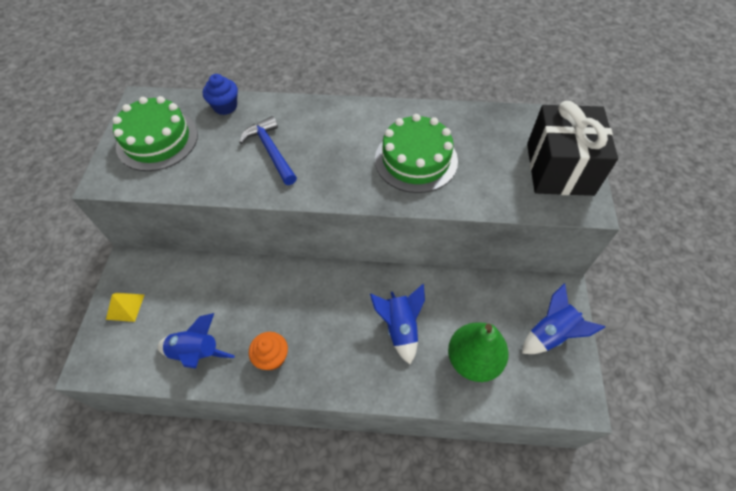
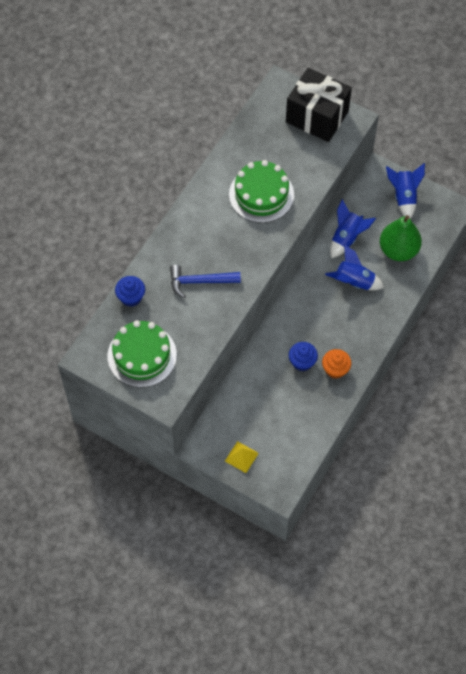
camera: 65 degrees left, 5 degrees up
blue rocket [157,313,235,369] -> blue rocket moved to [330,199,376,258]
none -> blue cupcake [289,342,318,371]

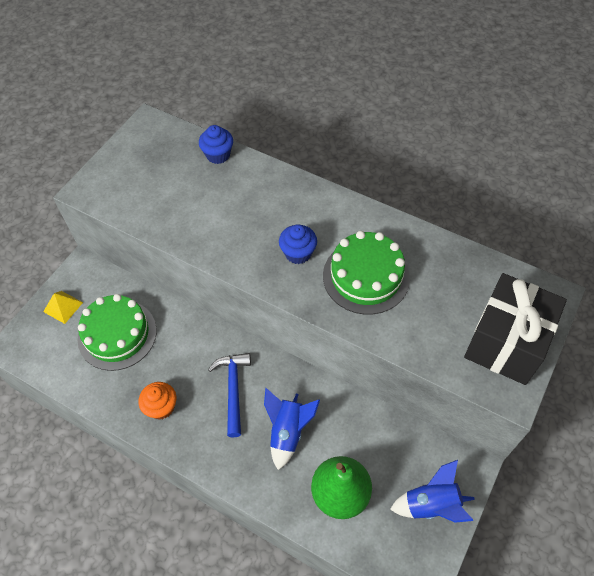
camera: 90 degrees right, 5 degrees down
green cake [107,320,177,388] -> green cake moved to [78,294,157,371]
blue hammer [170,265,241,298] -> blue hammer moved to [208,353,251,437]
blue cupcake [289,342,318,371] -> blue cupcake moved to [279,224,317,264]
blue rocket [330,199,376,258] -> none

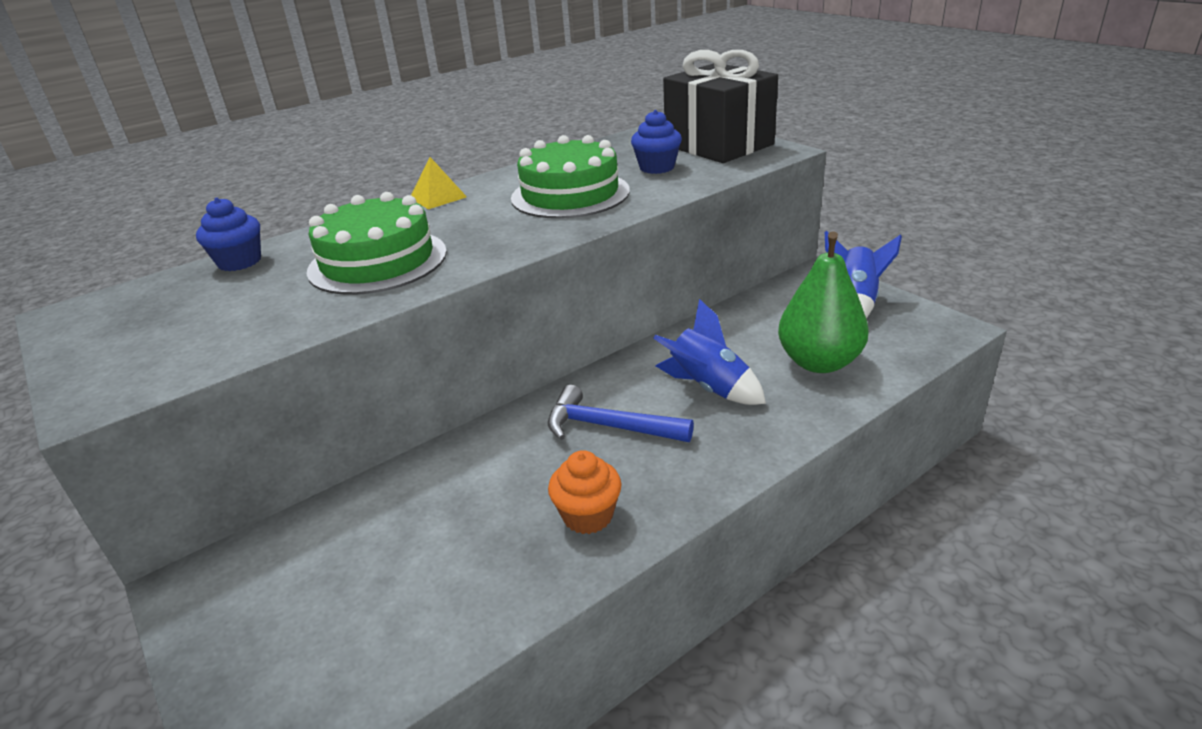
camera: 65 degrees left, 25 degrees down
yellow pyramid [43,291,83,324] -> yellow pyramid moved to [411,157,467,209]
green cake [78,294,157,371] -> green cake moved to [307,192,447,295]
blue cupcake [279,224,317,264] -> blue cupcake moved to [631,110,682,174]

